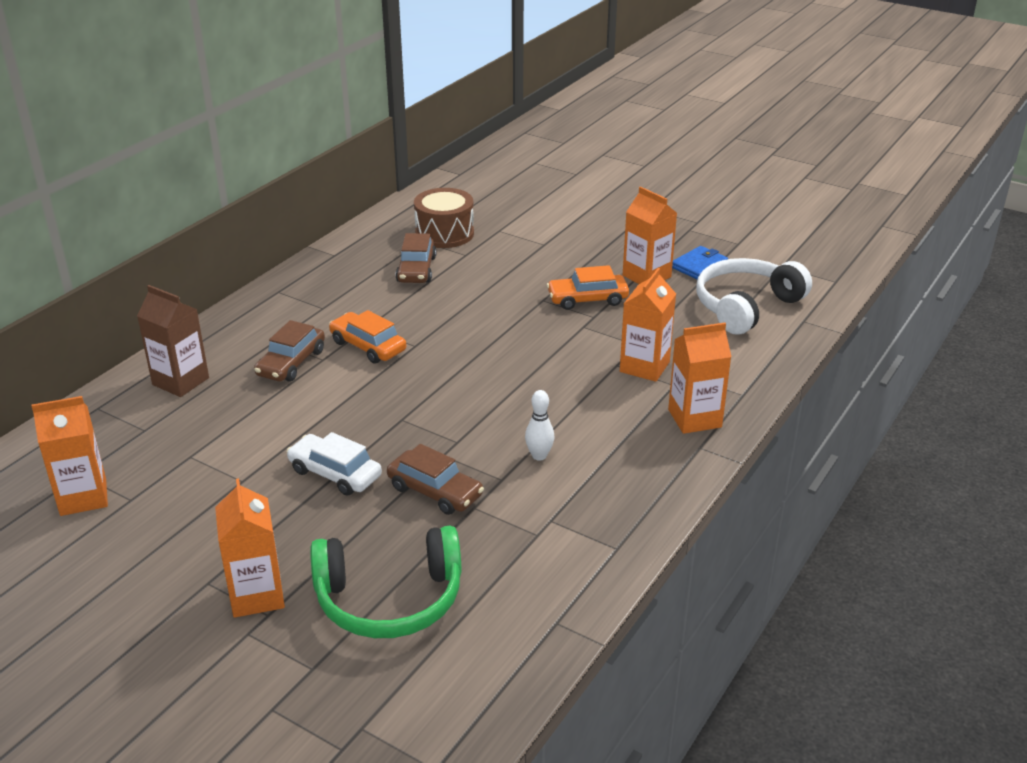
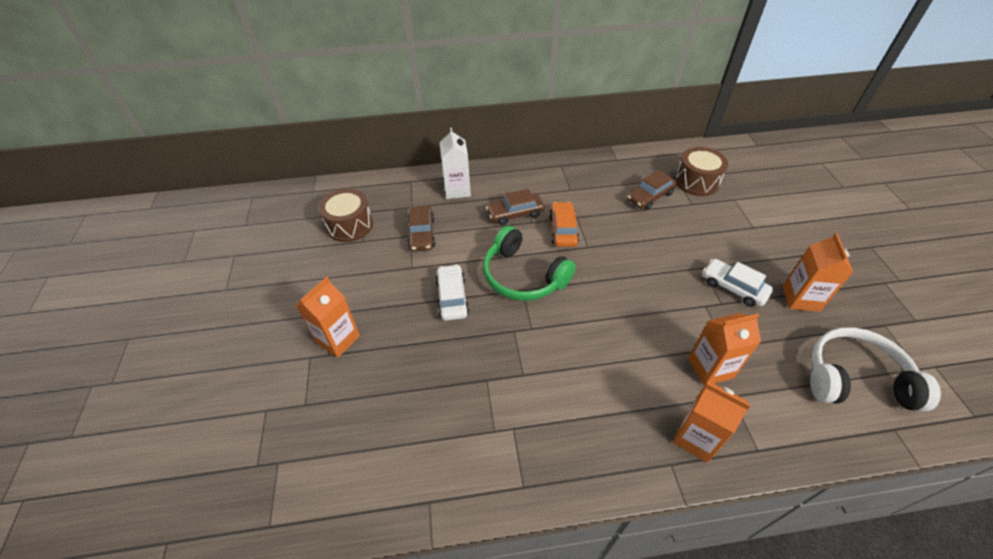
camera: 50 degrees right, 15 degrees up
orange carton [31,396,108,516] -> brown drum [319,189,373,242]
brown carton [137,285,209,397] -> white carton [440,128,471,199]
green headphones [310,526,461,638] -> green headphones moved to [483,226,576,301]
brown car [387,444,484,515] -> brown car moved to [407,206,435,251]
white bowling pin [525,390,554,461] -> none
orange car [547,265,629,310] -> white car [703,259,773,307]
blue wallet [672,246,728,279] -> none

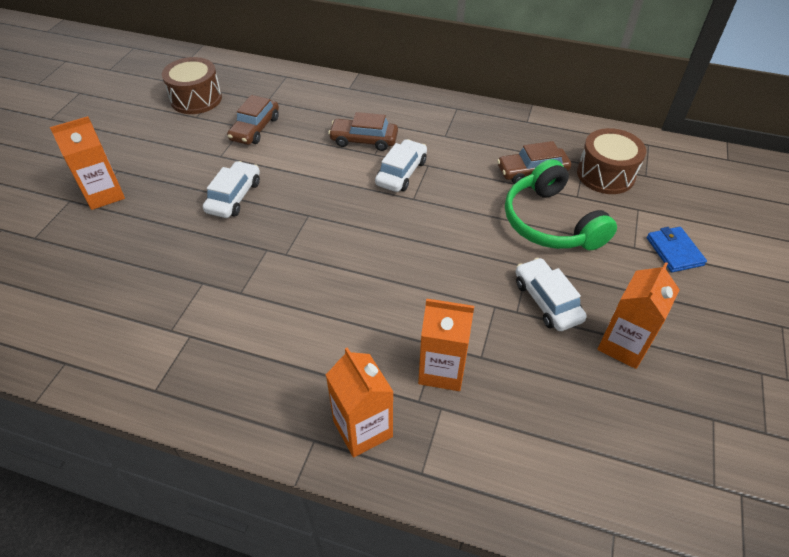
camera: 25 degrees right, 0 degrees up
white carton [440,128,471,199] -> none
green headphones [483,226,576,301] -> green headphones moved to [505,159,617,250]
orange car [549,202,579,247] -> white car [375,139,427,192]
white headphones [810,327,941,412] -> none
none -> blue wallet [647,227,707,272]

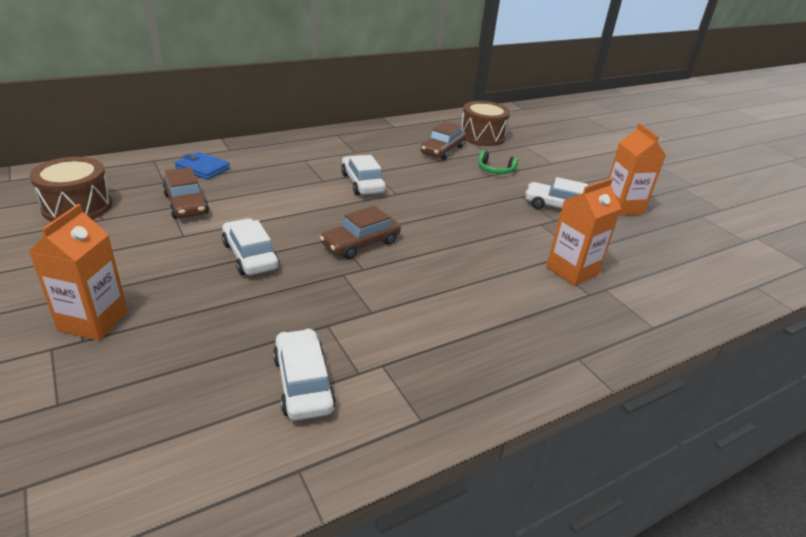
camera: 50 degrees left, 15 degrees down
orange carton [326,347,393,458] -> none
brown car [328,112,398,151] -> brown car moved to [320,206,401,259]
green headphones [505,159,617,250] -> green headphones [478,150,518,174], size x0.45
blue wallet [647,227,707,272] -> blue wallet moved to [175,152,230,180]
none -> white car [273,329,336,421]

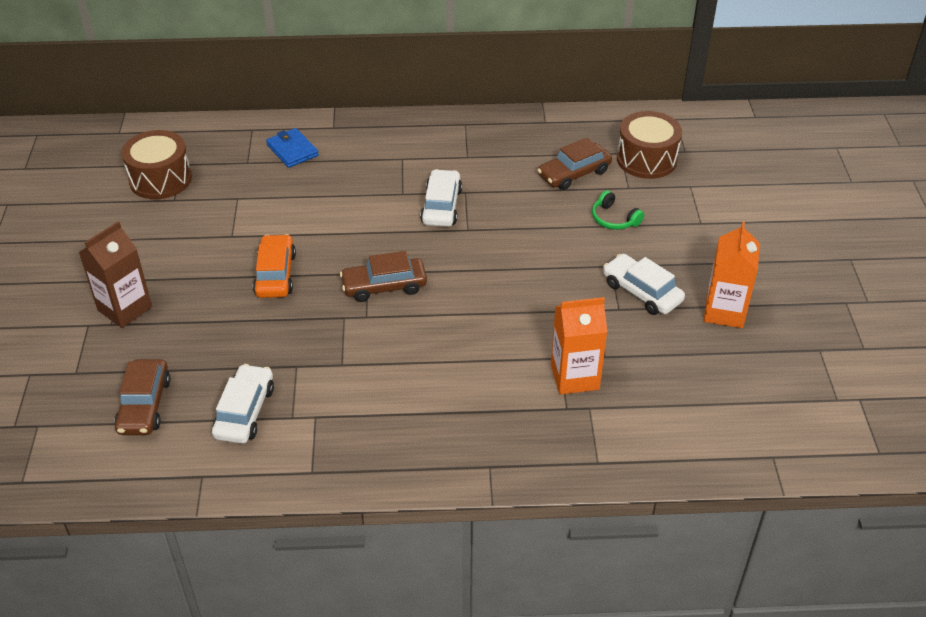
camera: 30 degrees right, 10 degrees up
orange carton [29,204,128,341] -> brown carton [79,221,152,328]
brown car [162,167,209,219] -> brown car moved to [115,359,170,435]
white car [222,218,279,275] -> orange car [253,234,296,298]

